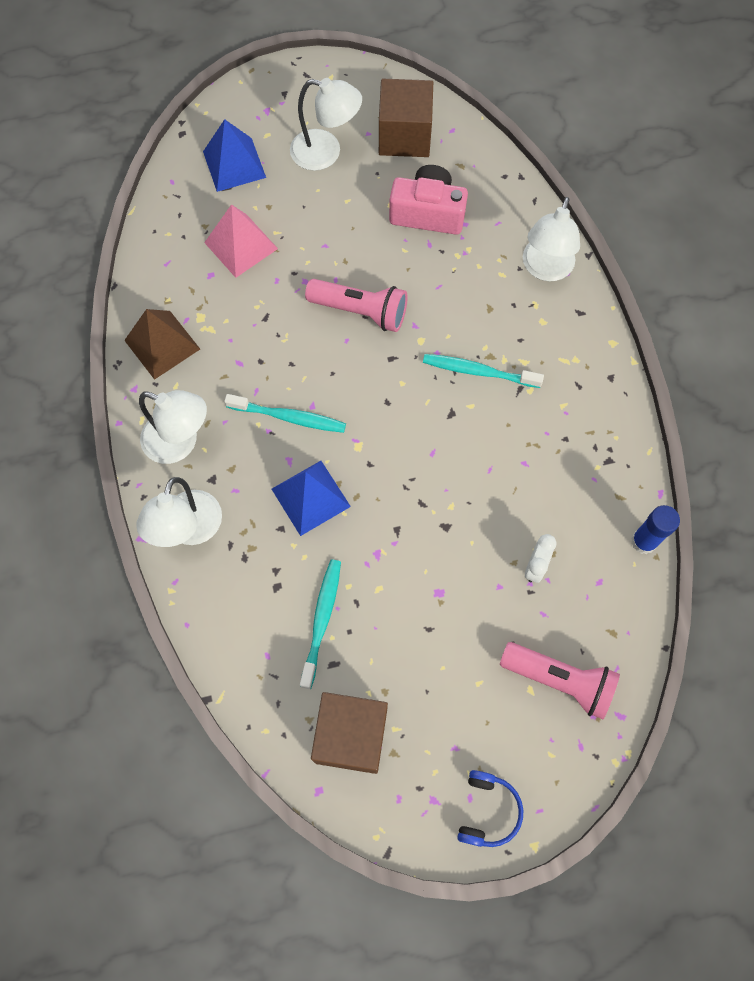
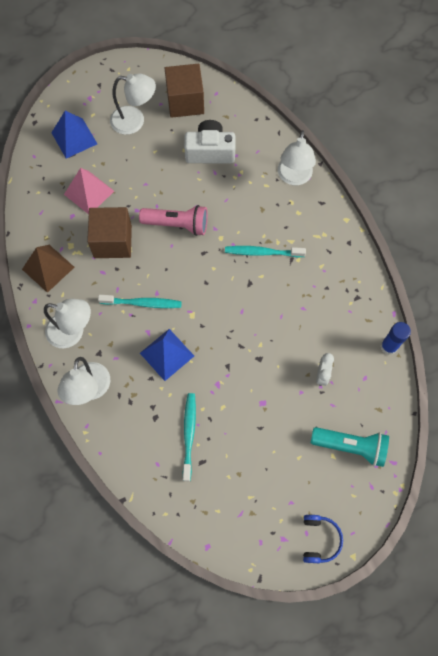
camera: 10 degrees left, 0 degrees up
brown cube [311,692,388,774] -> brown cube moved to [87,207,132,258]
pink camera [389,165,468,235] -> white camera [184,120,235,164]
pink flashlight [500,642,620,719] -> turquoise flashlight [311,427,389,467]

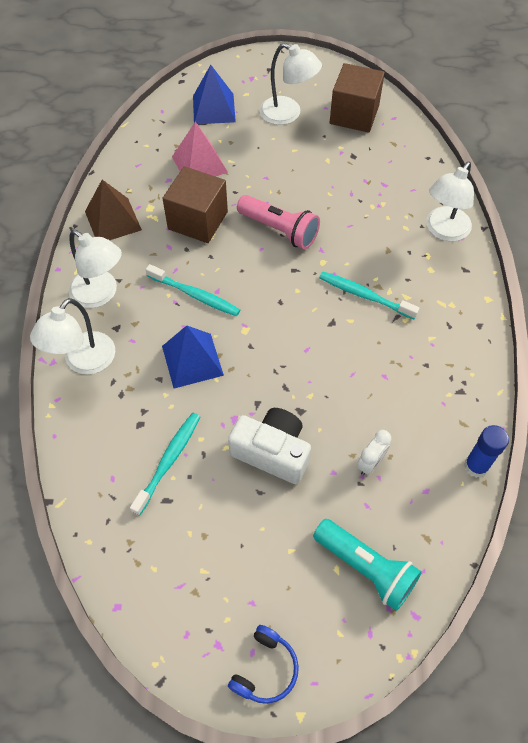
camera: 25 degrees right, 10 degrees down
white camera [184,120,235,164] -> white camera moved to [228,408,311,484]

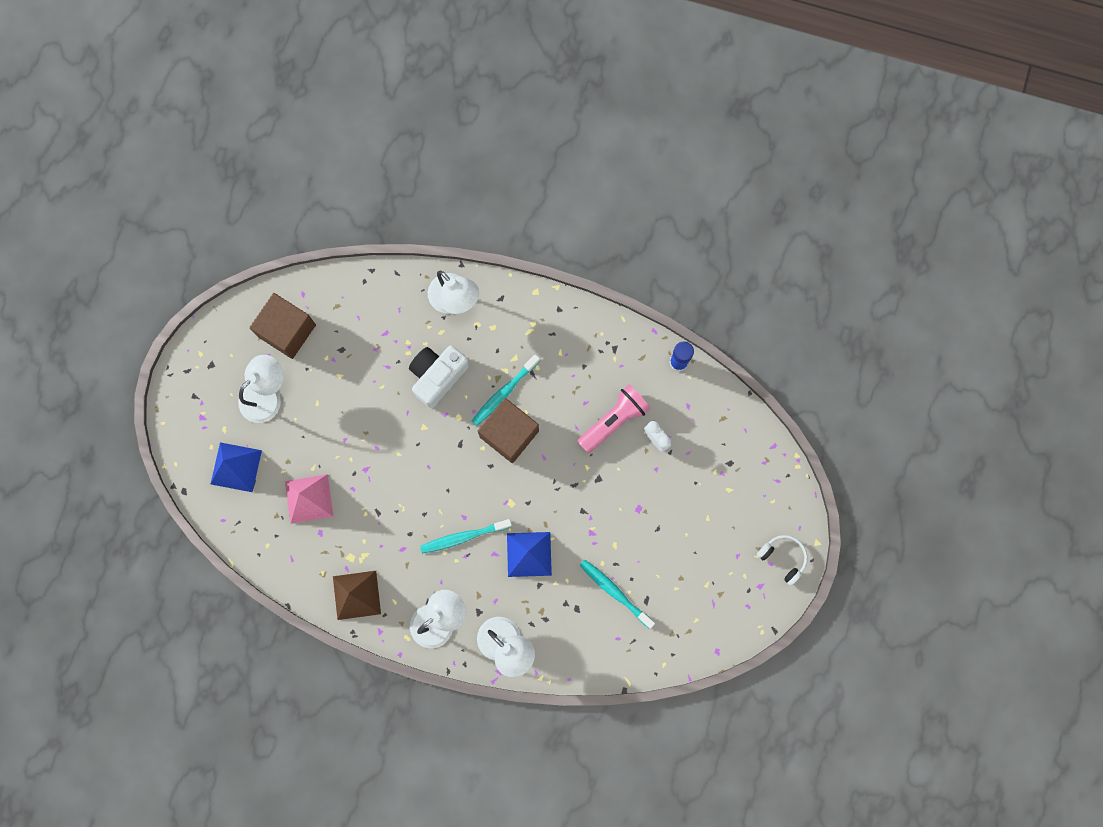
camera: 75 degrees left, 20 degrees up
turquoise toothbrush [146,264,240,316] -> turquoise toothbrush turned 150 degrees counterclockwise [420,519,512,554]
brown cube [163,166,228,243] -> brown cube moved to [478,398,539,463]
white camera [228,408,311,484] -> white camera moved to [409,346,469,408]
blue headphones [228,625,299,704] -> white headphones [757,535,808,586]
pink flashlight [237,195,320,249] -> pink flashlight moved to [577,384,650,453]
turquoise flashlight [313,519,422,611] -> none

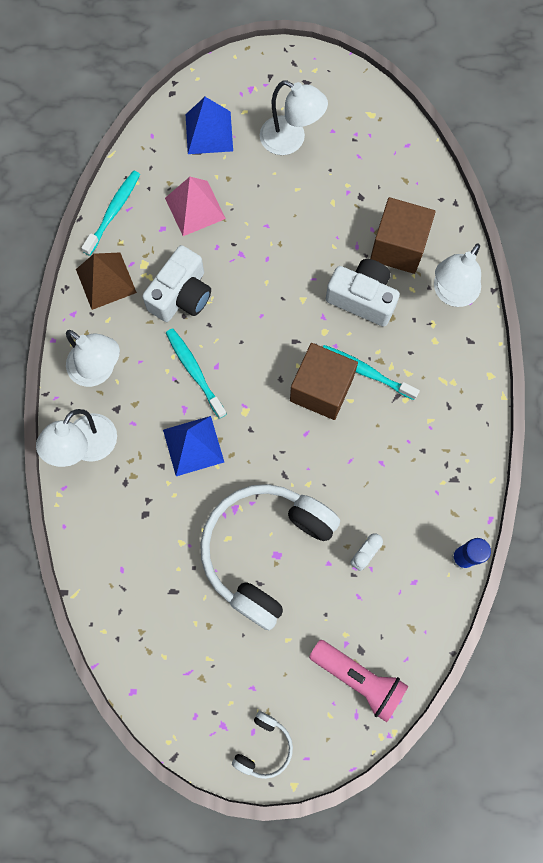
camera: 75 degrees right, 5 degrees down
brown cube [249,293,316,359] -> brown cube moved to [370,197,436,274]
pink flashlight [577,384,650,453] -> pink flashlight moved to [309,640,408,722]
turquoise toothbrush [580,559,655,629] -> turquoise toothbrush moved to [81,170,140,256]
none -> white camera [142,245,211,322]
none -> white headphones [200,484,340,631]

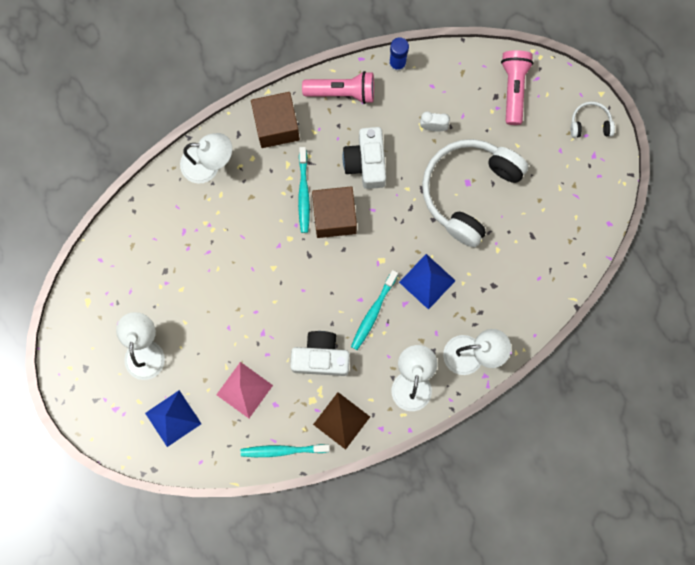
camera: 120 degrees left, 5 degrees up
white headphones [200,484,340,631] -> white headphones turned 120 degrees clockwise [422,139,529,247]
white camera [326,259,400,327] -> white camera moved to [342,127,386,189]
brown cube [370,197,436,274] -> brown cube moved to [251,92,300,148]
none -> pink flashlight [302,71,374,104]

